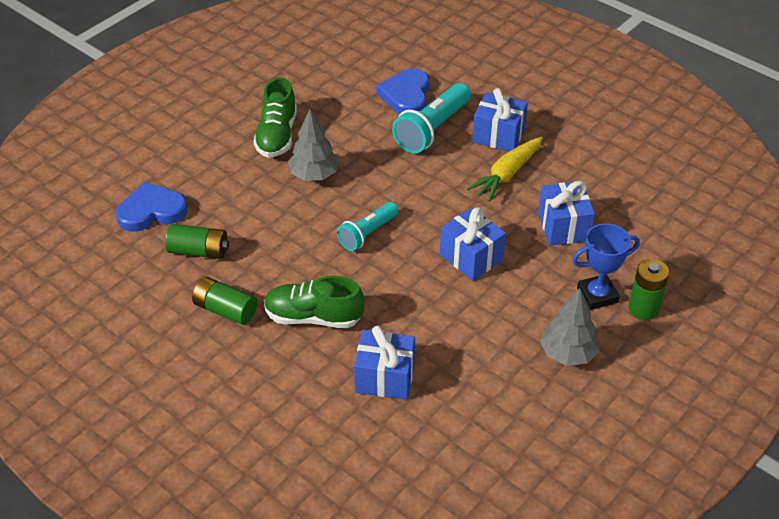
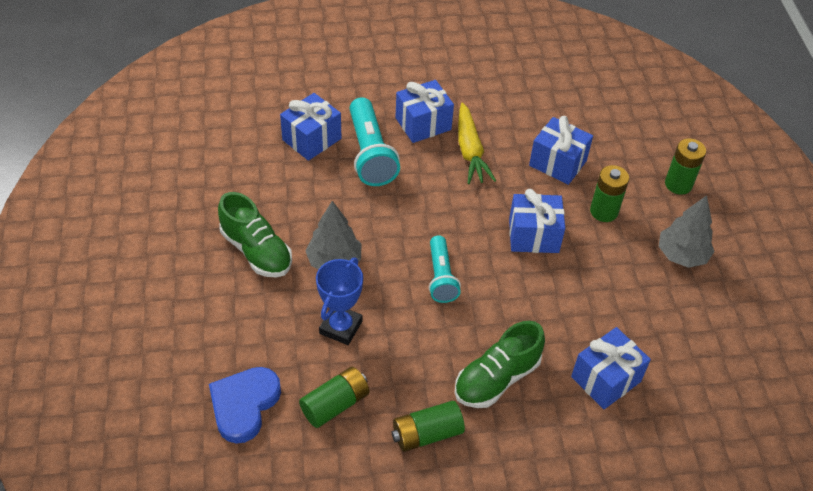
camera: 50 degrees left, 5 degrees up
blue heart [376,68,429,114] -> blue gift [280,93,341,161]
blue trophy [572,223,640,310] -> blue trophy moved to [316,258,363,345]
none -> green battery [590,165,629,222]

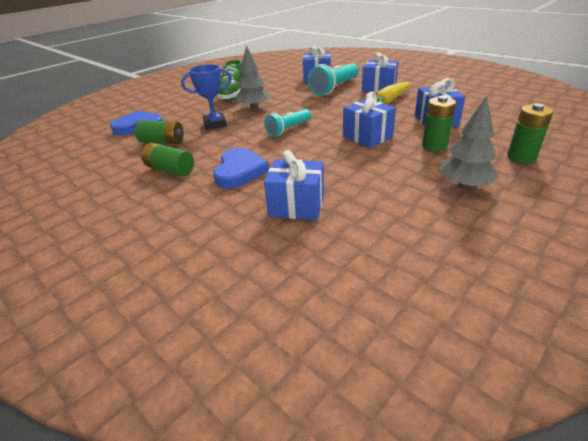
camera: 55 degrees right, 15 degrees down
green shoe [455,321,545,408] -> blue heart [213,148,269,189]

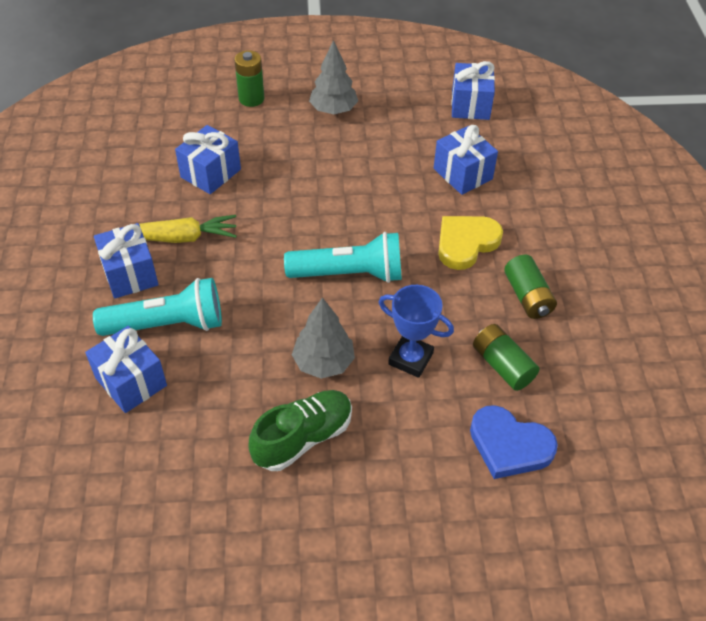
camera: 140 degrees left, 15 degrees up
blue heart [213,148,269,189] -> yellow heart [438,216,503,270]
turquoise flashlight [264,109,311,137] -> turquoise flashlight [284,232,402,283], size x1.56
blue gift [343,92,396,148] -> blue gift moved to [451,61,495,120]
green battery [422,96,456,151] -> none

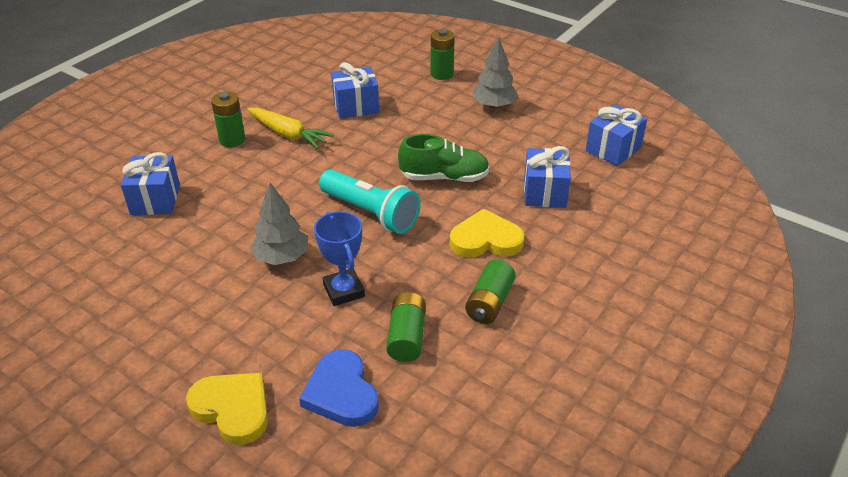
camera: 40 degrees right, 10 degrees down
turquoise flashlight [93,278,222,336] -> none
blue gift [94,223,159,299] -> green battery [211,92,245,147]
green shoe [248,390,352,471] -> green shoe moved to [398,134,490,182]
none -> yellow heart [186,373,268,445]

